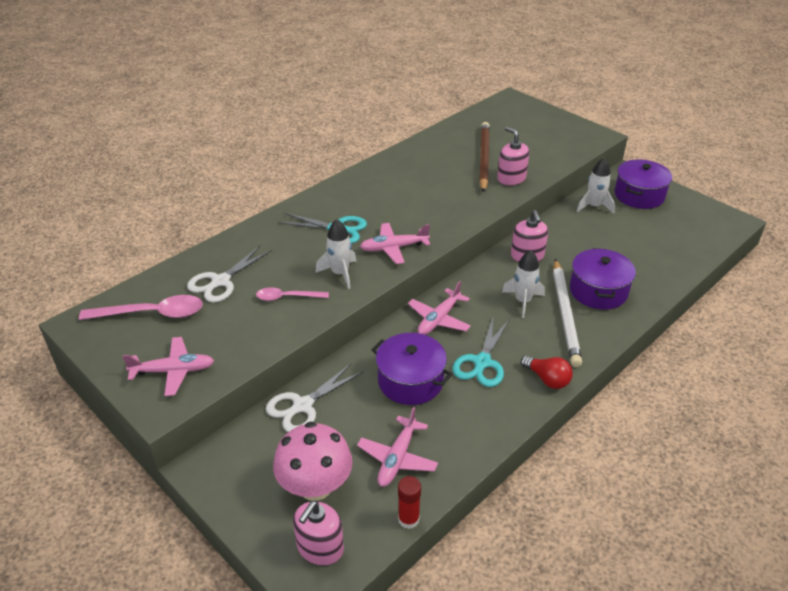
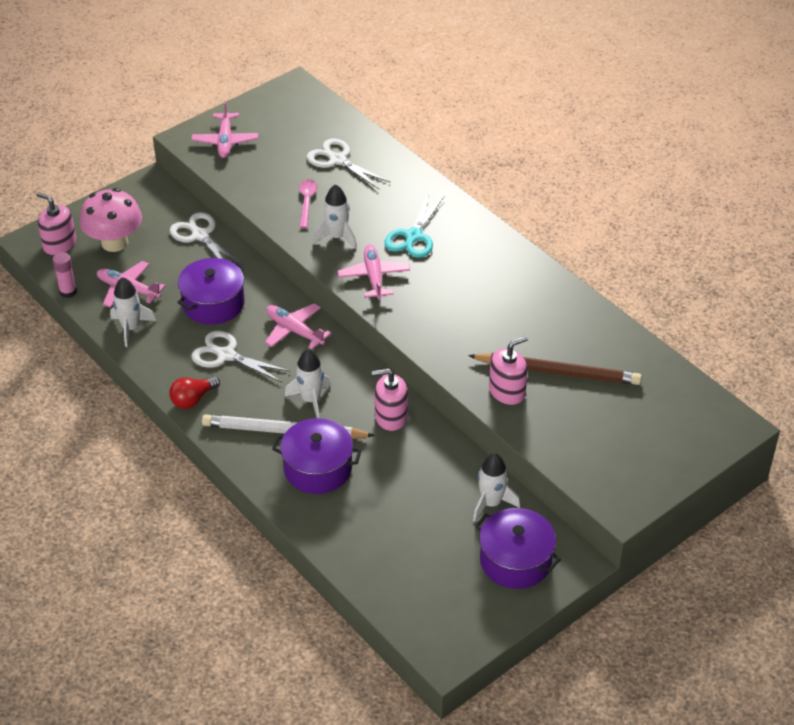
camera: 95 degrees right, 5 degrees up
pink spoon [79,295,203,320] -> none
red glue stick [398,476,421,529] -> pink glue stick [53,252,77,298]
turquoise scissors [452,318,510,387] -> white scissors [191,331,291,382]
none -> white rocket [110,277,156,347]

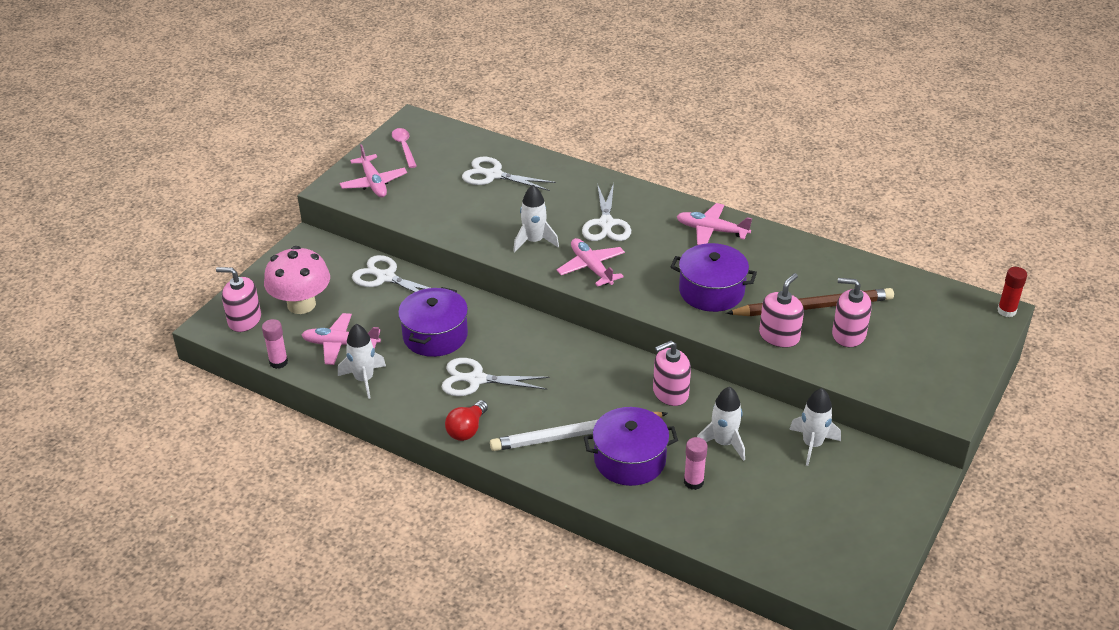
camera: 20 degrees left, 5 degrees down
pink plane [265,303,331,350] -> pink plane moved to [676,203,752,245]
white rocket [284,349,331,418] -> white rocket moved to [697,387,745,461]
pink spoon [299,179,318,228] -> pink spoon moved to [392,128,417,168]
turquoise scissors [384,194,444,258] -> white scissors [582,183,631,241]
purple pot [475,508,561,589] -> purple pot moved to [671,243,757,312]
none -> pink glue stick [684,437,708,490]
none -> pink soap dispenser [832,278,872,347]
none -> red glue stick [997,267,1027,317]

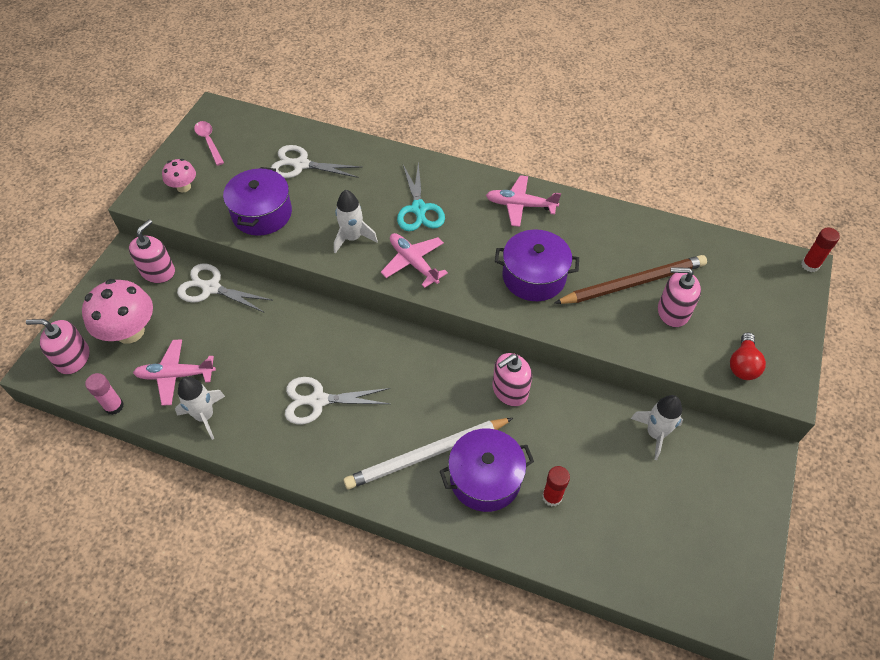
camera: 10 degrees left, 15 degrees up
pink plane [339,144,407,198] -> pink mushroom [162,159,196,193]
purple pot [398,287,468,357] -> purple pot moved to [223,167,292,236]
red light bulb [445,400,488,441] -> red light bulb moved to [730,332,766,380]
white scissors [582,183,631,241] -> turquoise scissors [397,161,445,231]
pink glue stick [684,437,708,490] -> red glue stick [542,466,570,506]
white rocket [697,387,745,461] -> none
pink soap dispenser [759,273,804,348] -> pink soap dispenser moved to [129,219,175,283]

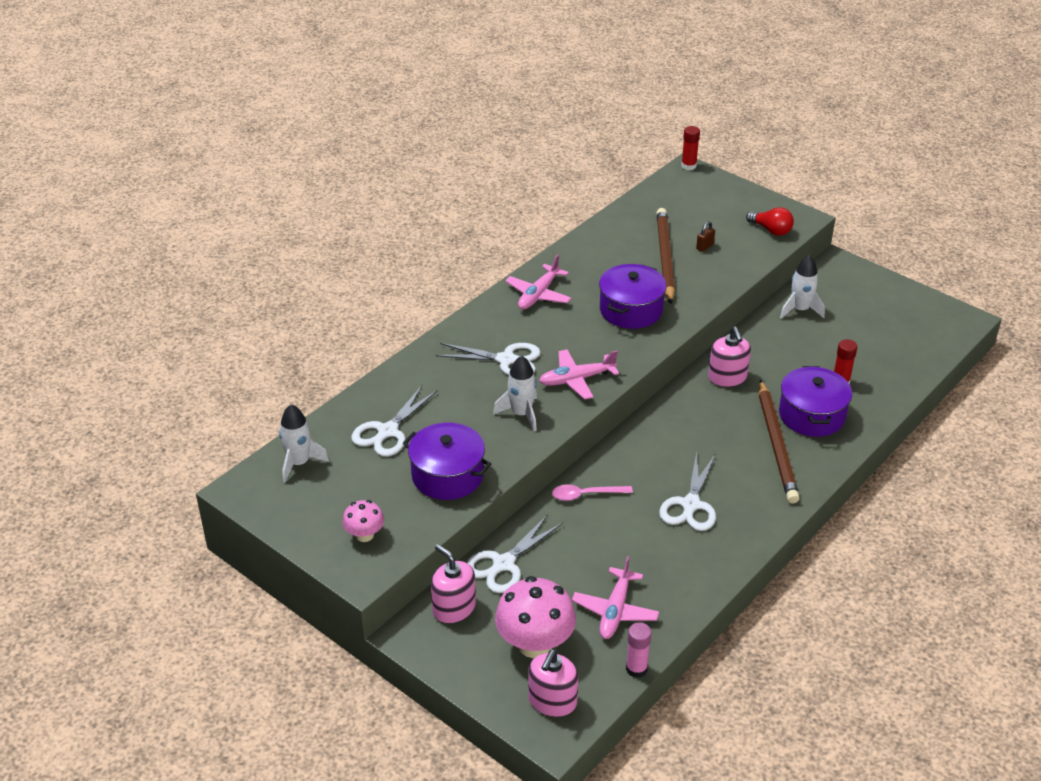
camera: 70 degrees left, 15 degrees down
white rocket [175,377,225,440] -> white rocket moved to [279,404,329,483]
pink spoon [194,121,224,166] -> pink spoon moved to [552,485,633,501]
white pencil [344,418,513,489] -> brown pencil [759,380,800,504]
turquoise scissors [397,161,445,231] -> white scissors [436,343,541,375]
pink soap dispenser [658,267,701,327] -> brown padlock [696,221,715,252]

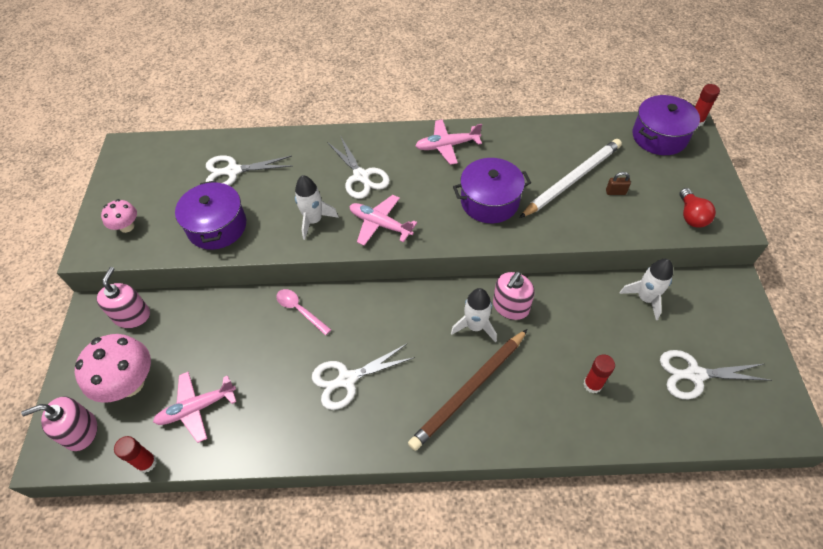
camera: 50 degrees right, 15 degrees up
white rocket [279,404,329,483] -> white rocket moved to [451,288,497,343]
white scissors [466,514,563,593] -> white scissors moved to [660,350,772,399]
pink glue stick [626,622,651,678] -> red glue stick [114,436,157,473]
brown pencil [656,208,675,304] -> white pencil [520,139,622,218]
purple pot [779,366,852,437] -> purple pot moved to [633,95,700,155]

